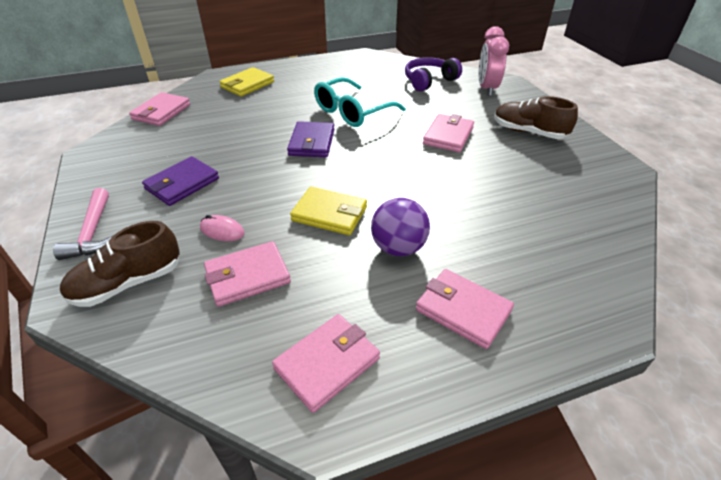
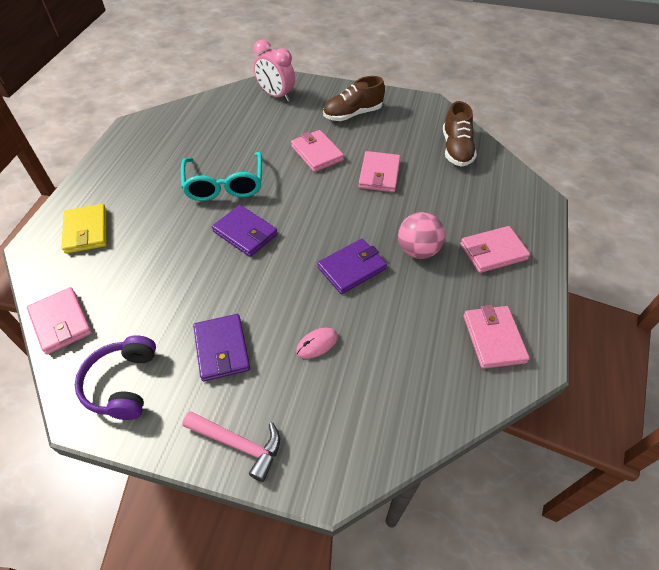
camera: 55 degrees left, 10 degrees up
brown shoe [60,221,180,307] -> brown shoe moved to [443,101,477,167]
pink wallet [204,241,291,307] -> pink wallet moved to [358,151,400,192]
yellow wallet [290,187,367,235] -> purple wallet [317,239,387,294]
purple ball [371,198,430,256] -> pink ball [398,212,445,259]
purple headphones [405,57,462,91] -> purple headphones moved to [75,335,156,420]

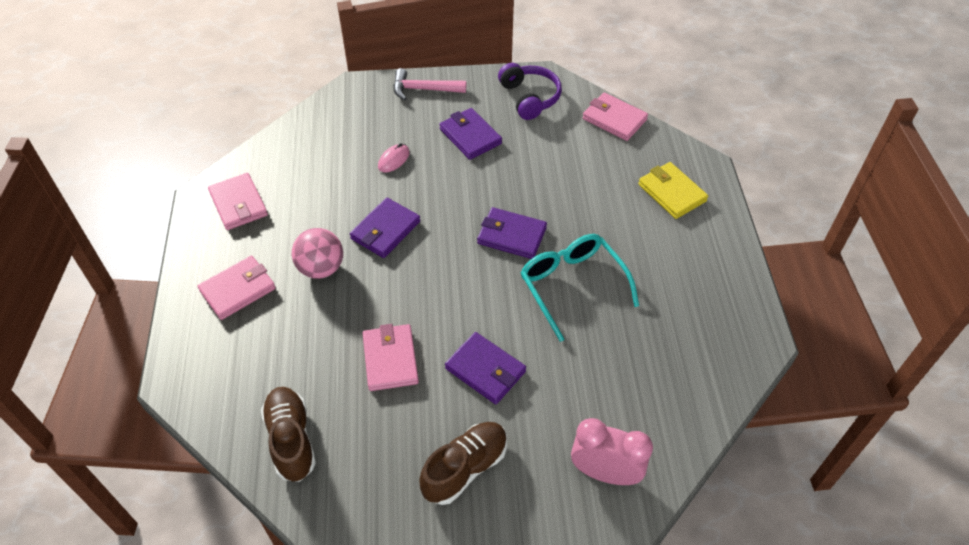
camera: 160 degrees right, 0 degrees up
pink wallet [291,130,344,172] -> purple wallet [445,332,526,404]

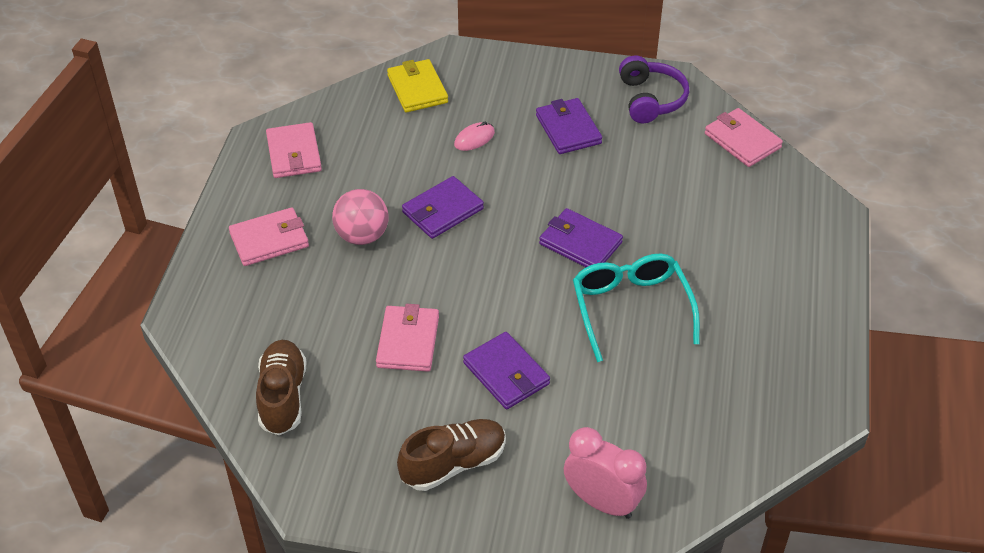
camera: 15 degrees right, 5 degrees down
pink hammer [393,68,466,100] -> none
yellow wallet [638,162,708,219] -> yellow wallet moved to [387,59,448,112]

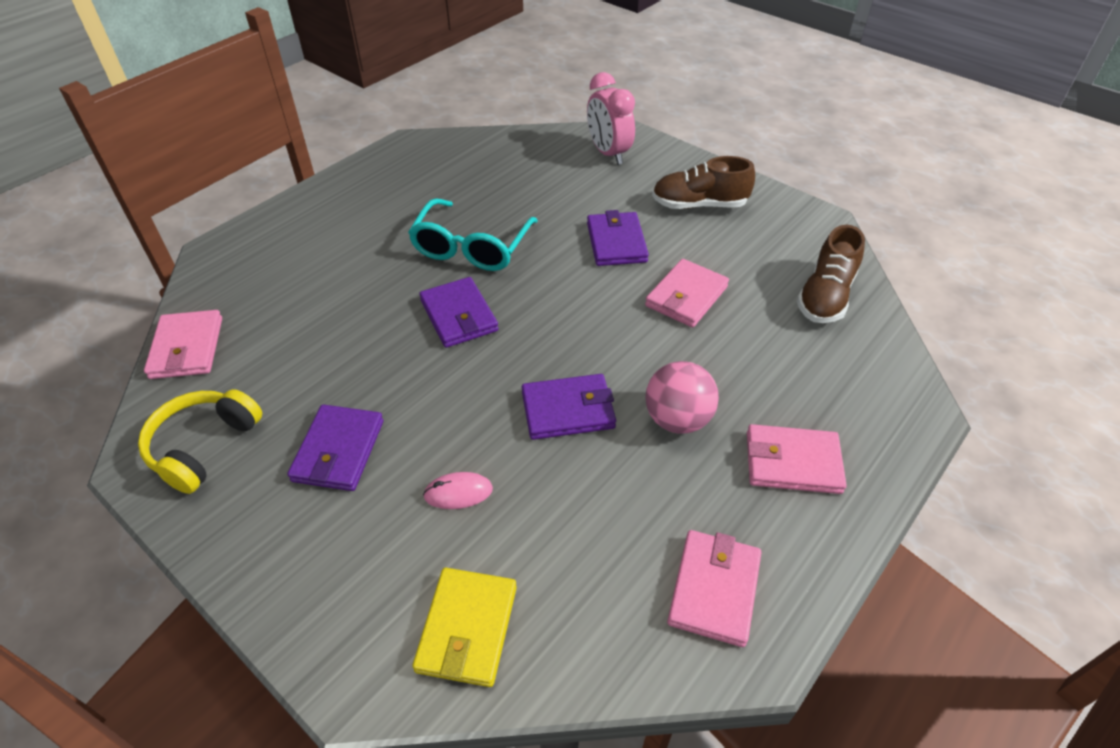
camera: 150 degrees left, 0 degrees up
purple headphones [619,55,689,123] -> yellow headphones [138,389,262,494]

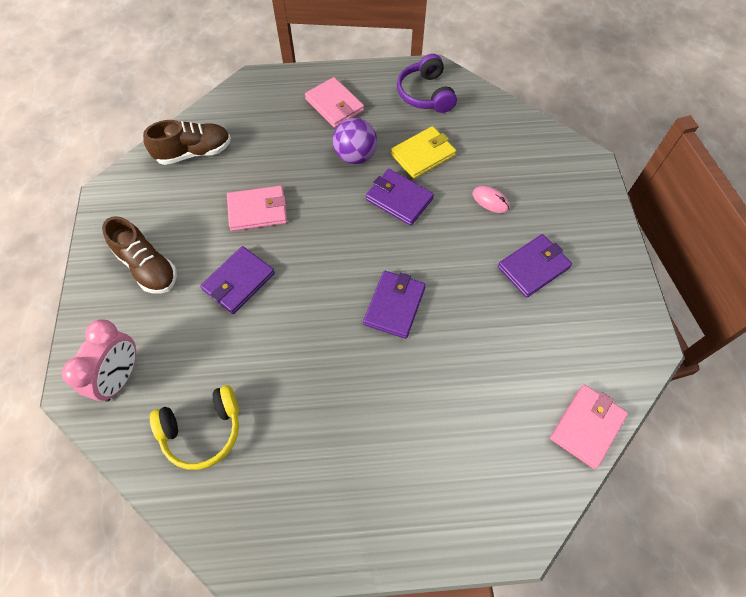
camera: 135 degrees left, 15 degrees up
yellow headphones [138,389,262,494] -> yellow headphones moved to [150,385,239,470]
turquoise glasses [408,198,538,271] -> none
yellow wallet [412,568,517,687] -> yellow wallet moved to [391,126,456,179]
pink ball [645,361,719,434] -> purple ball [333,118,377,164]
pink wallet [667,530,762,647] -> purple headphones [397,54,457,113]

